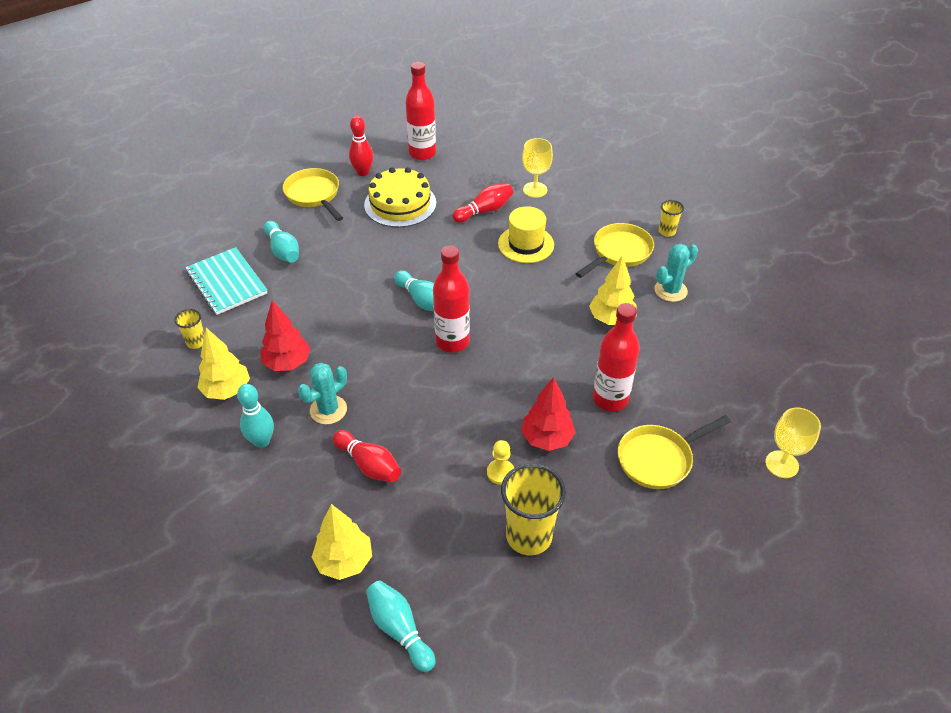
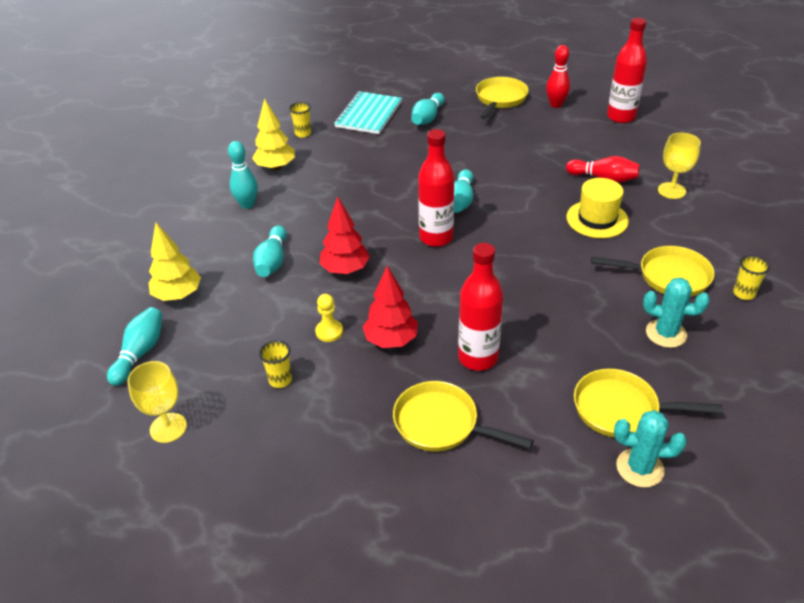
camera: 55 degrees right, 5 degrees down
red tree [260,300,310,371] -> red tree moved to [319,197,370,274]
turquoise cactus [298,363,347,425] -> turquoise cactus moved to [614,410,687,487]
red bowling pin [333,430,401,482] -> turquoise bowling pin [253,225,287,277]
yellow cake [364,167,436,227] -> none
yellow cup [501,463,566,555] -> yellow cup [259,340,292,388], size x0.51
yellow tree [589,256,636,325] -> none
yellow goblet [765,408,821,478] -> yellow goblet moved to [127,361,187,443]
none -> yellow pan [574,369,723,437]

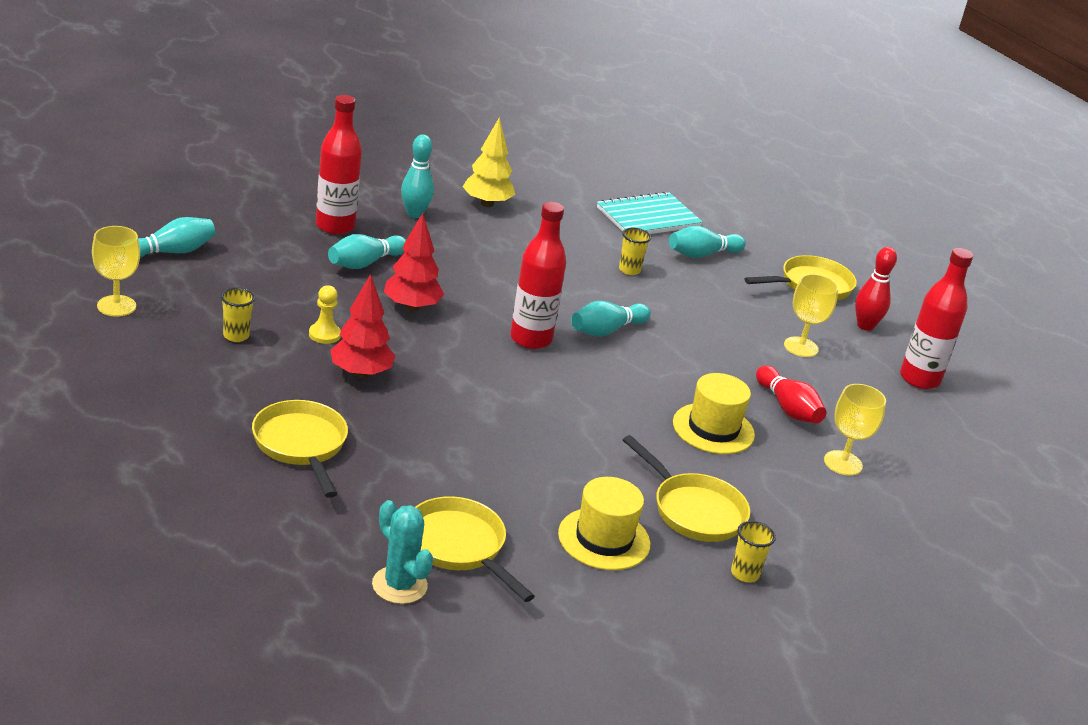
camera: 35 degrees right, 10 degrees down
yellow tree [149,223,201,301] -> none
yellow cup [289,102,311,138] -> yellow cup moved to [619,228,651,275]
red bottle [458,243,503,371] -> red bottle moved to [316,95,362,235]
turquoise cactus [643,278,710,348] -> yellow hat [558,477,650,570]
none -> yellow goblet [784,274,838,357]

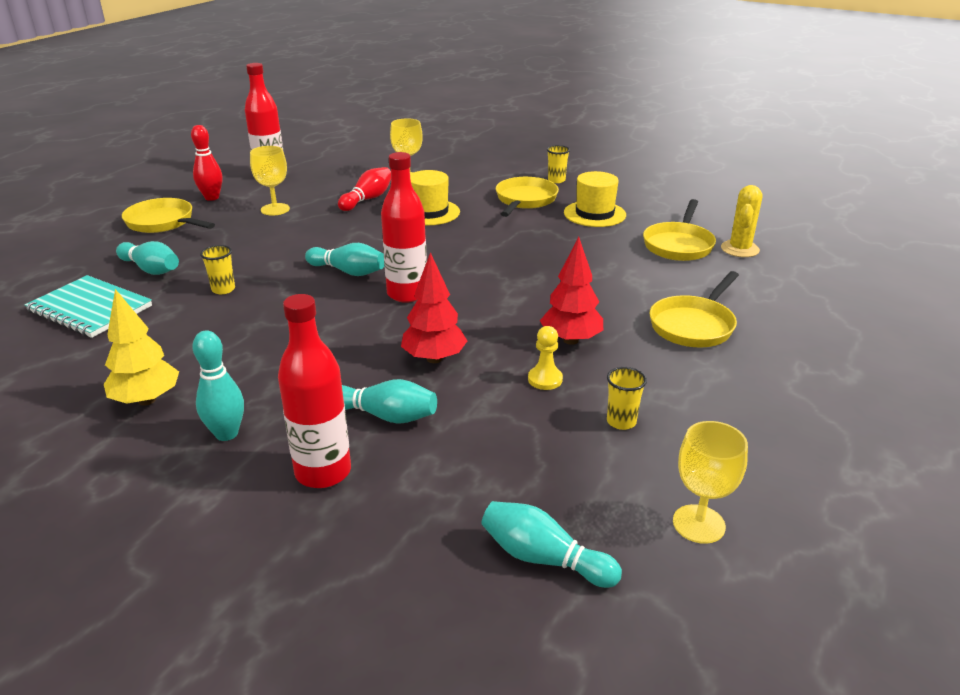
camera: 115 degrees left, 0 degrees up
turquoise cactus [372,500,433,604] -> yellow cactus [721,185,762,257]

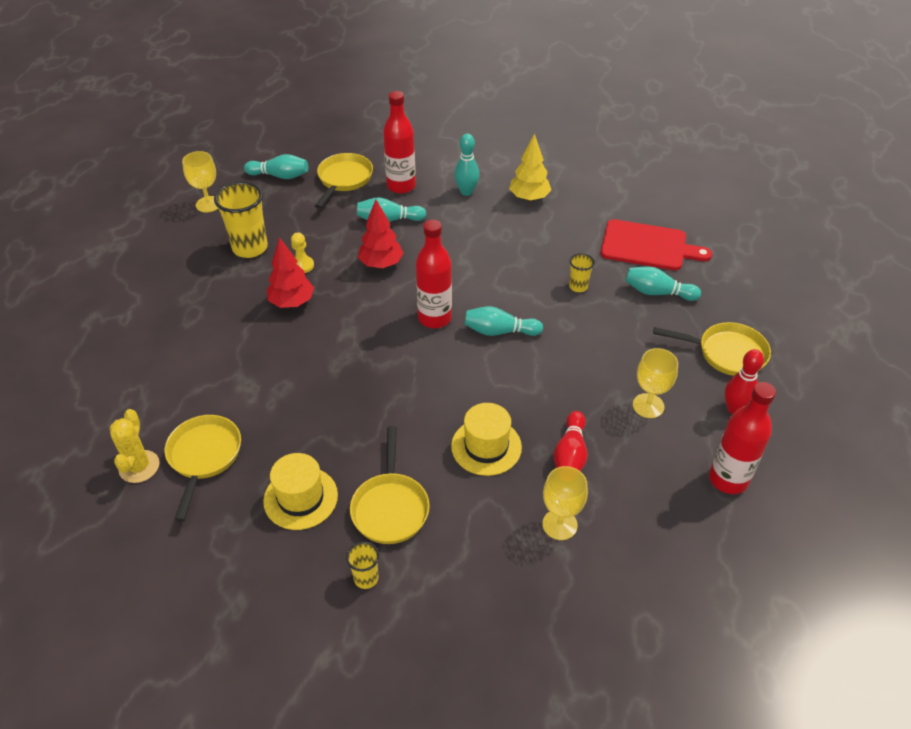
camera: 160 degrees right, 15 degrees up
turquoise notebook [25,275,152,338] -> red cutting board [601,219,712,270]
yellow cup [607,367,647,430] -> yellow cup [214,181,268,258], size x1.98
yellow pan [650,271,739,347] -> yellow pan moved to [315,153,373,209]

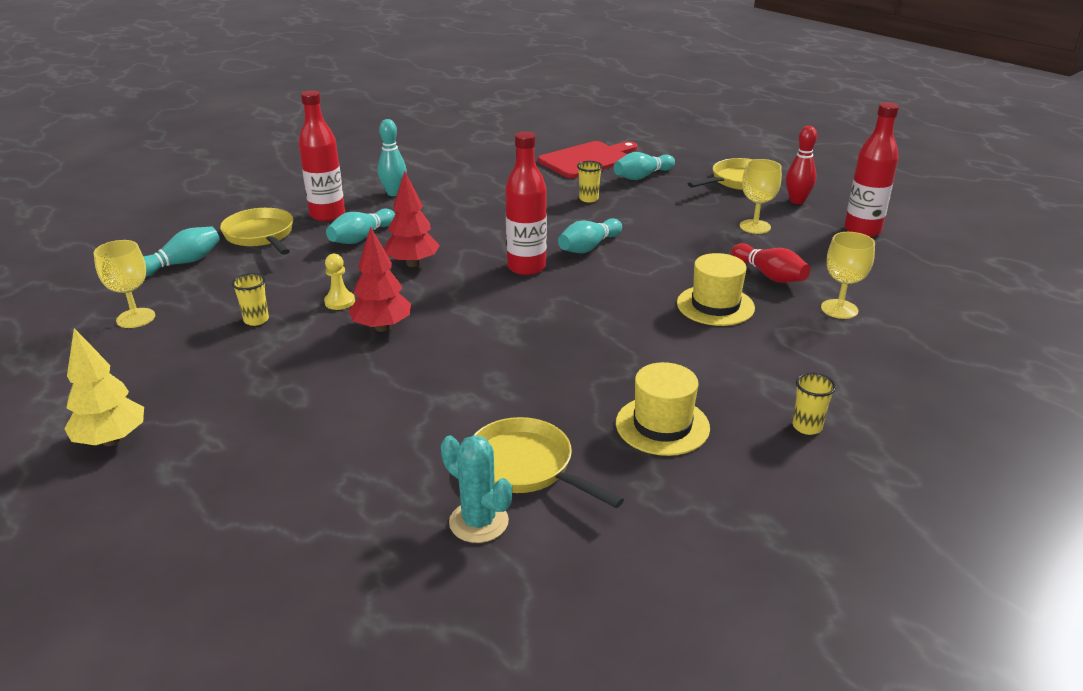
camera: 50 degrees left, 15 degrees down
yellow cactus [110,409,159,483] -> turquoise cactus [441,435,512,543]
yellow cup [214,181,268,258] -> yellow cup [232,273,269,326], size x0.51
yellow pan [350,426,430,544] -> none
yellow tree [509,133,551,202] -> yellow tree moved to [64,328,144,446]

